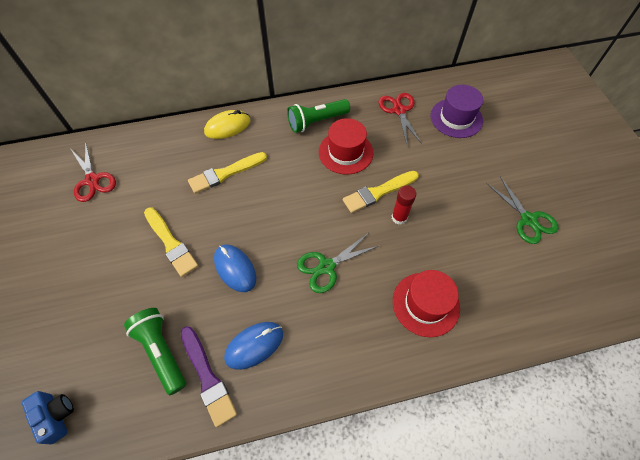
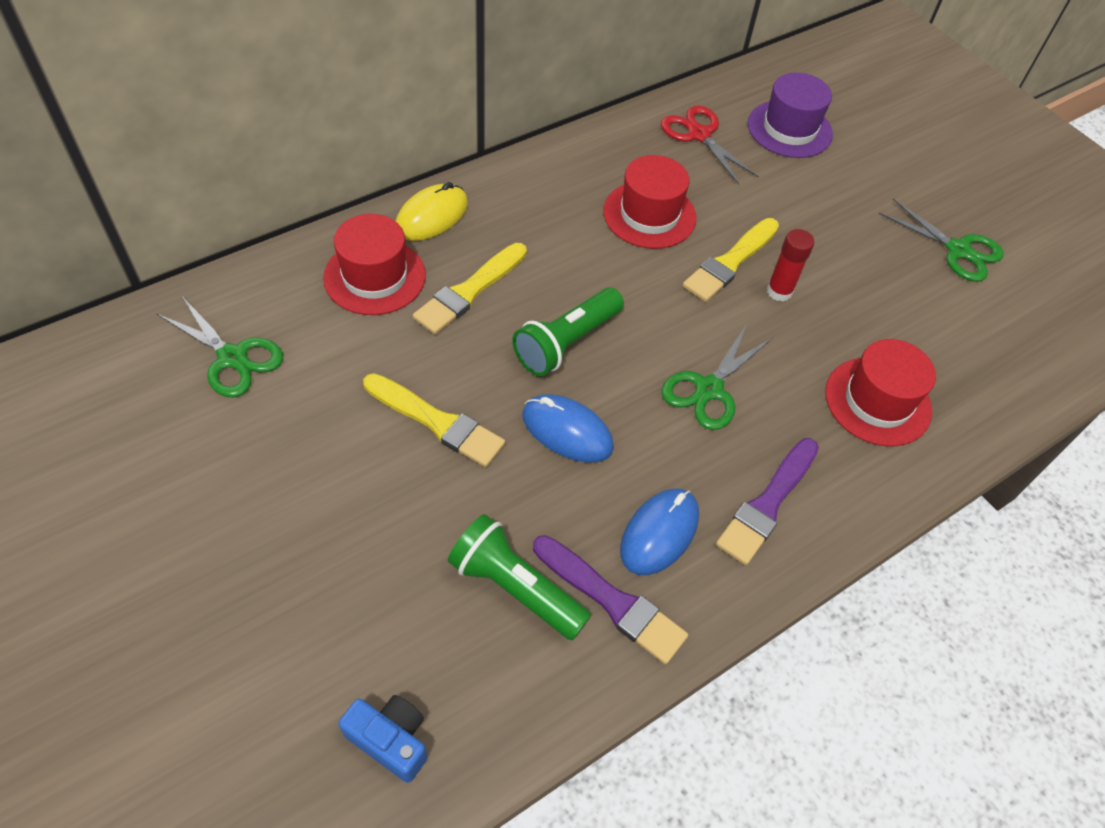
camera: 25 degrees left, 5 degrees down
red scissors [70,141,116,202] -> green scissors [156,296,283,397]
green flashlight [287,99,350,133] -> green flashlight moved to [512,288,624,376]
none -> red hat [323,214,426,315]
none -> purple brush [716,438,819,565]

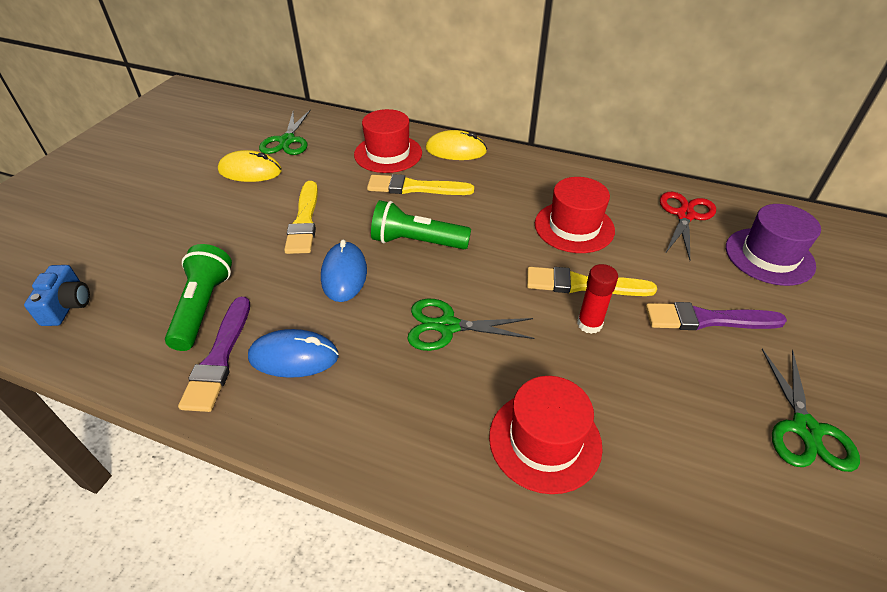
camera: 60 degrees right, 10 degrees down
purple brush [716,438,819,565] -> purple brush moved to [646,302,787,330]
none -> yellow mouse [218,150,282,182]

